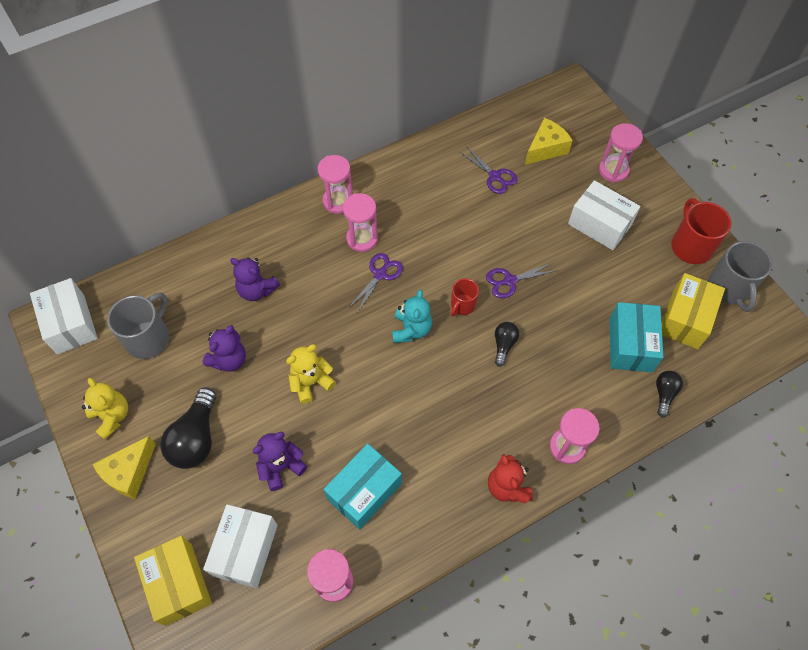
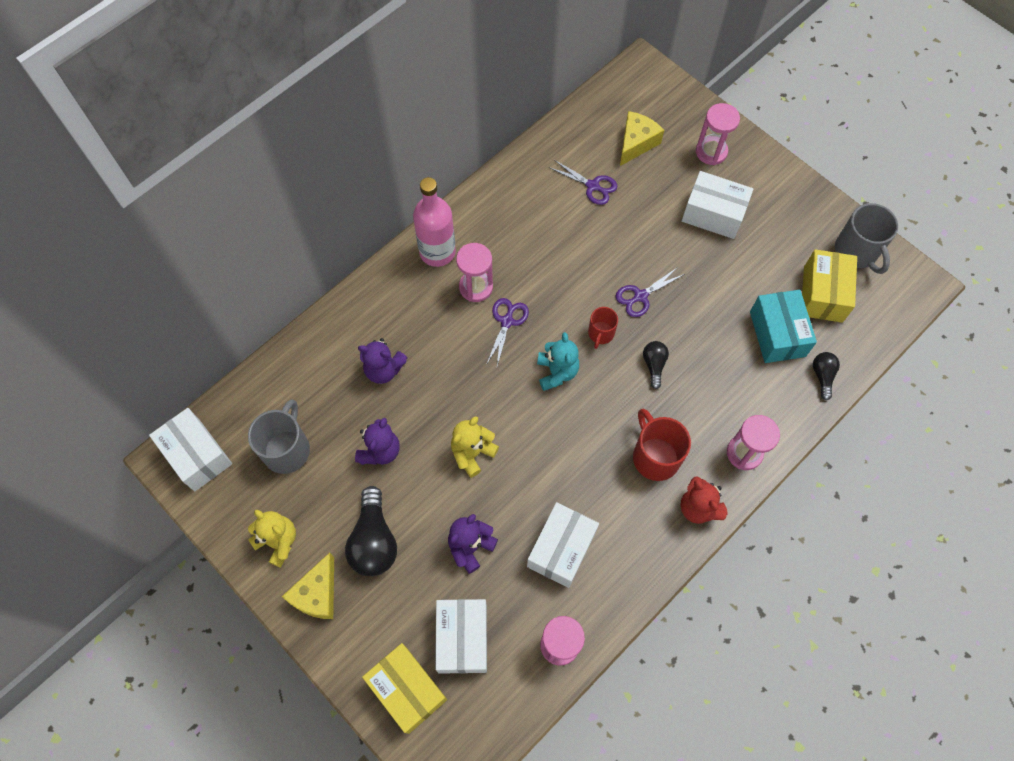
camera: 15 degrees left, 5 degrees up
pink hourglass [318,155,353,214] -> pink bottle [413,177,456,267]
turquoise box [324,443,402,530] -> white box [527,502,599,588]
red mug [671,198,731,264] -> red mug moved to [633,409,691,481]

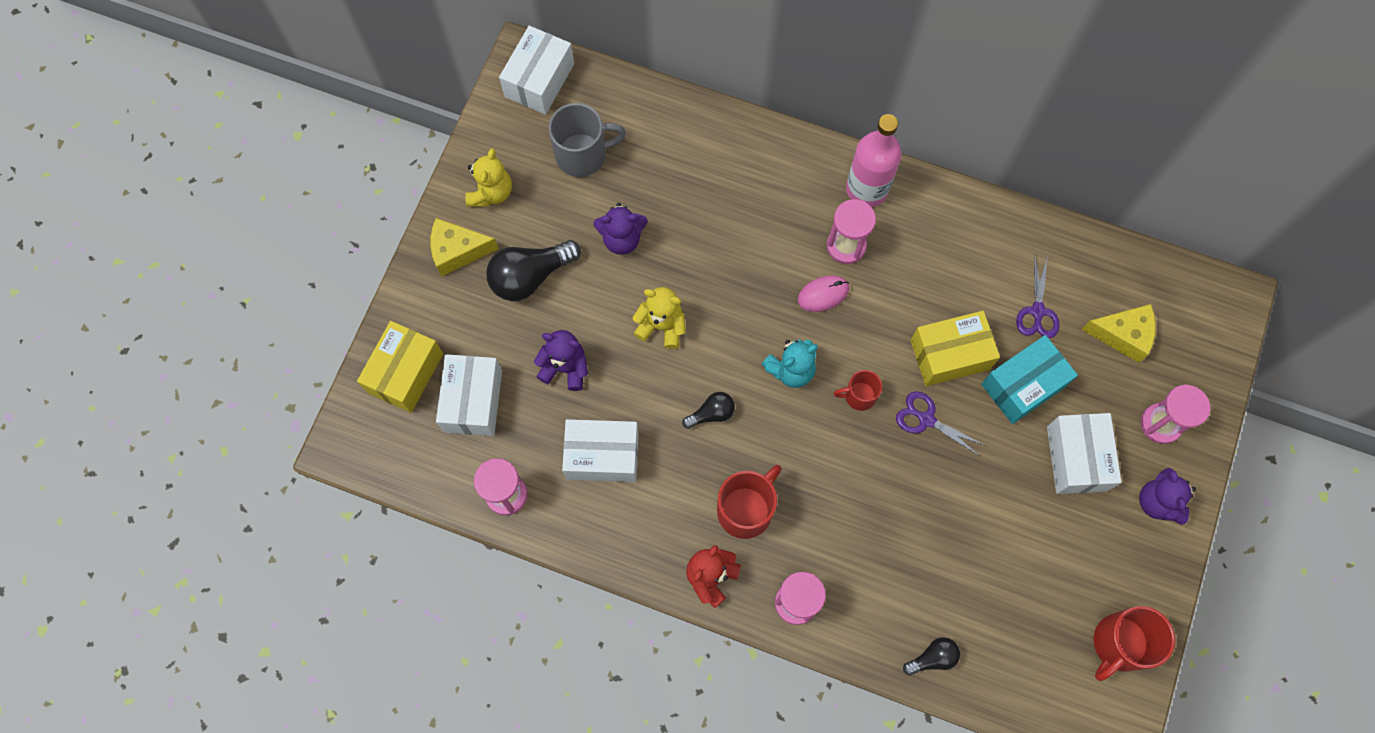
camera: 65 degrees right, 5 degrees up
purple teddy bear [358,338,407,384] -> purple teddy bear moved to [1139,468,1196,525]
white box [435,599,487,674] -> white box turned 60 degrees counterclockwise [436,354,502,436]
purple scissors [486,298,529,366] -> pink mouse [798,275,849,312]
black light bulb [643,341,669,389] -> black light bulb moved to [682,392,735,429]
turquoise box [750,290,817,363] -> turquoise box moved to [981,335,1078,424]
yellow box [802,249,857,323] -> yellow box moved to [910,311,1000,386]
grey mug [835,203,898,274] -> red mug [1093,606,1175,681]

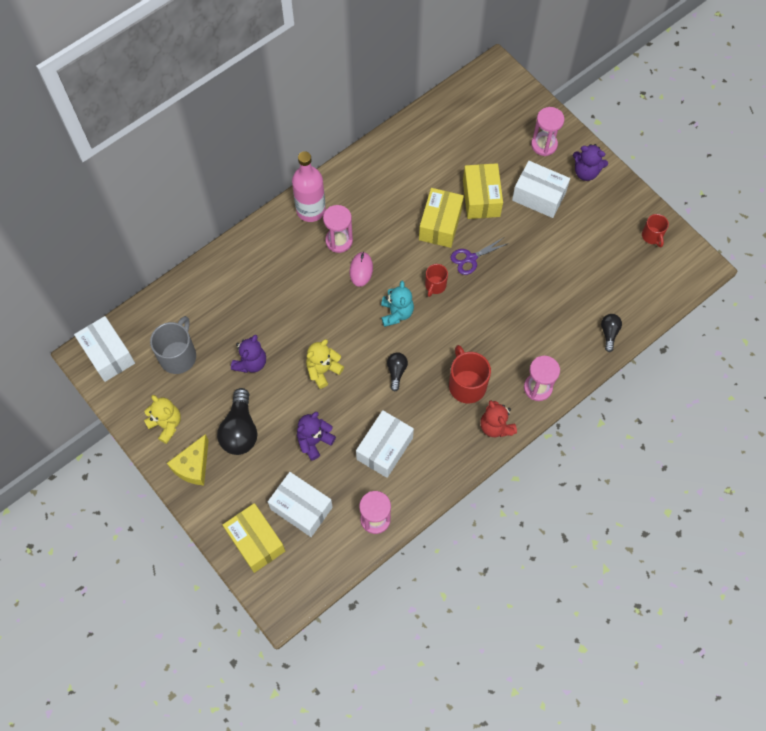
camera: 60 degrees left, 5 degrees down
turquoise box [981,335,1078,424] -> yellow box [463,163,503,219]
purple scissors [1016,254,1060,338] -> none
yellow cheese [1081,304,1156,363] -> none
red mug [1093,606,1175,681] -> red mug [642,214,669,247], size x0.59

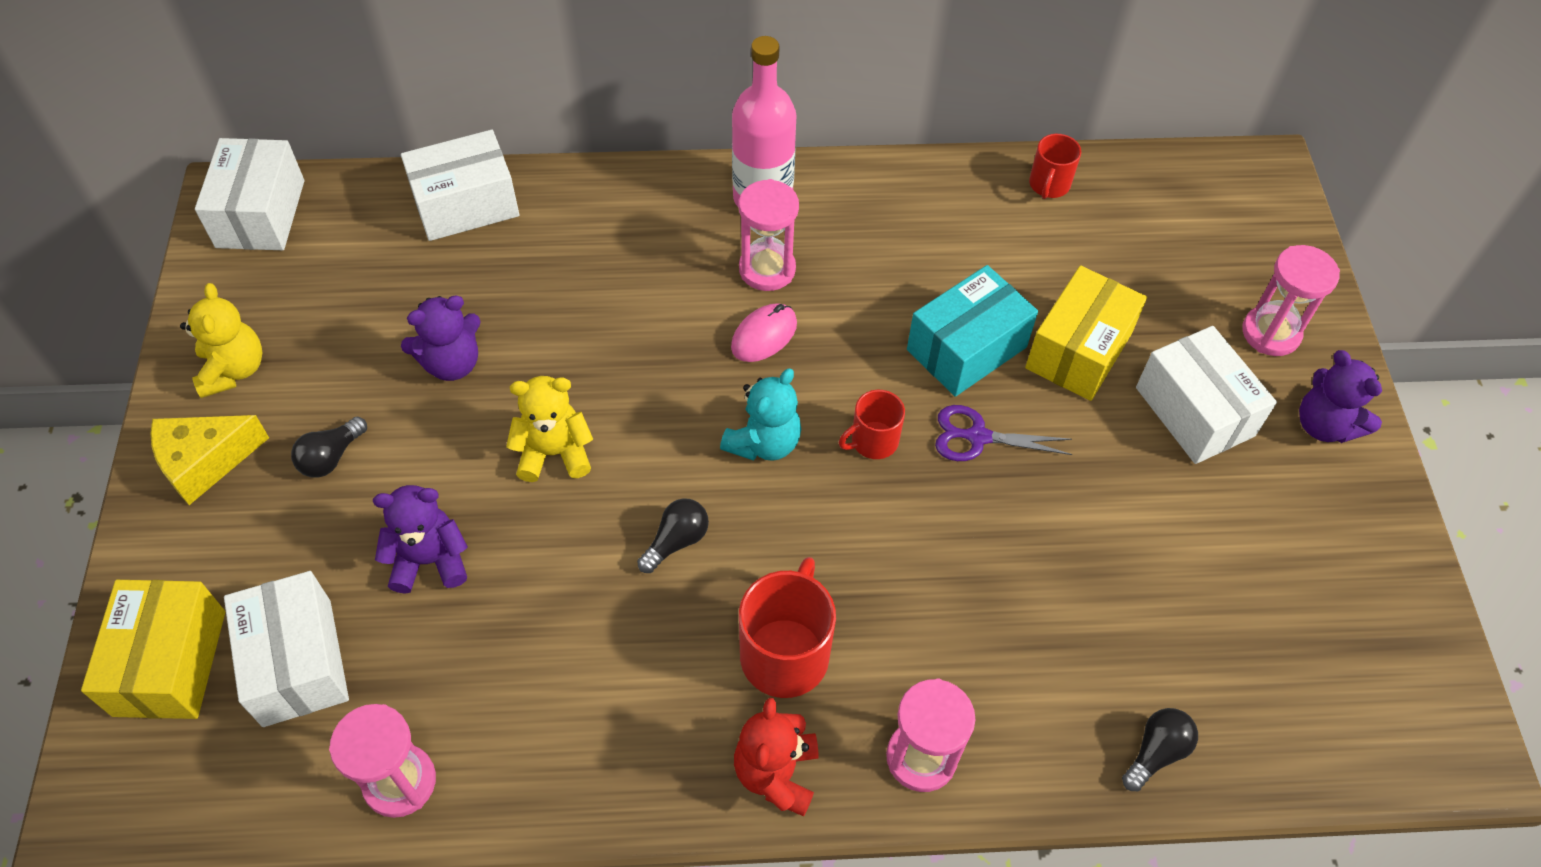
camera: 35 degrees right, 10 degrees down
grey mug [150,316,196,374] -> none
black light bulb [217,388,257,455] -> black light bulb [291,417,367,478], size x0.54
white box [356,410,414,478] -> white box moved to [401,130,519,241]
yellow box [419,188,464,248] -> turquoise box [907,265,1038,397]
red mug [642,214,669,247] -> red mug moved to [1029,134,1081,199]

